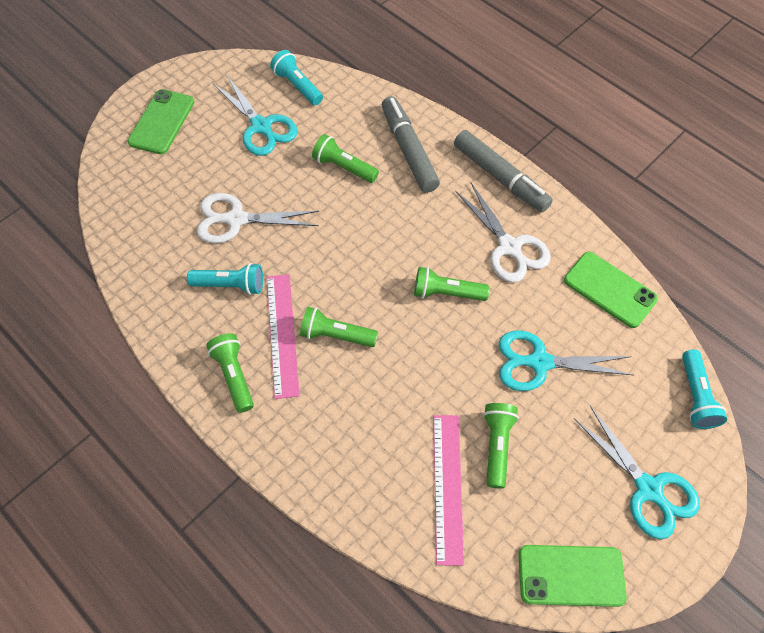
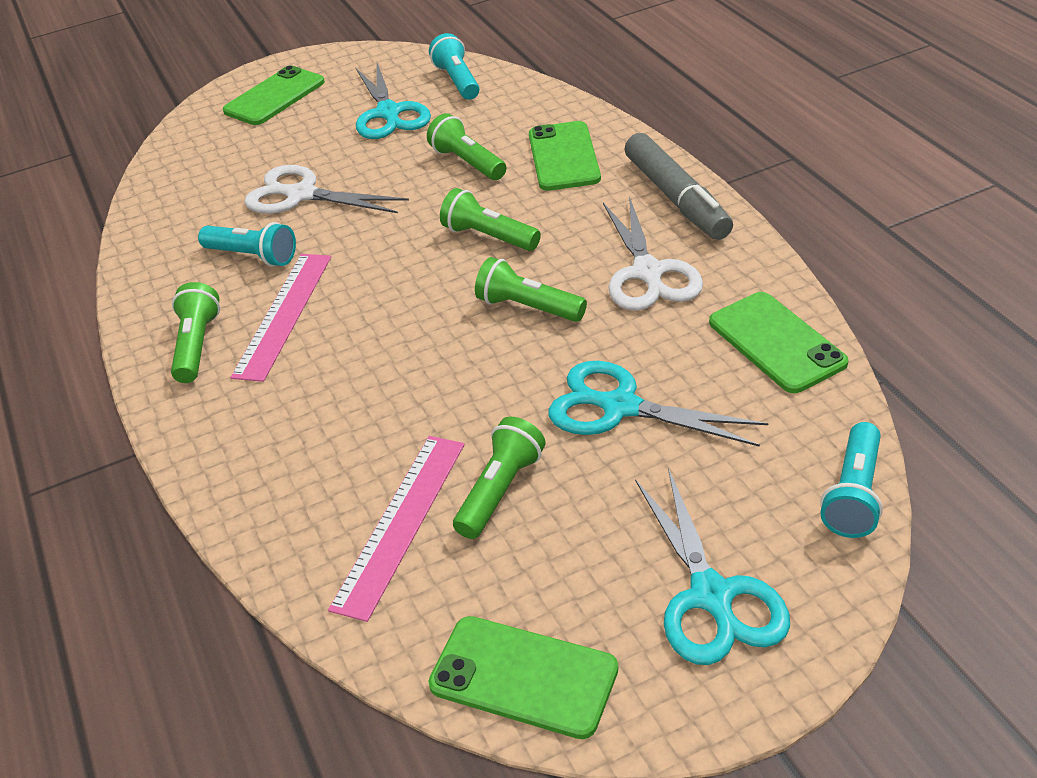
camera: 25 degrees right, 20 degrees down
green flashlight [300,307,378,347] -> green flashlight moved to [440,188,541,251]
grey marker [382,96,440,193] -> green phone [529,121,601,191]

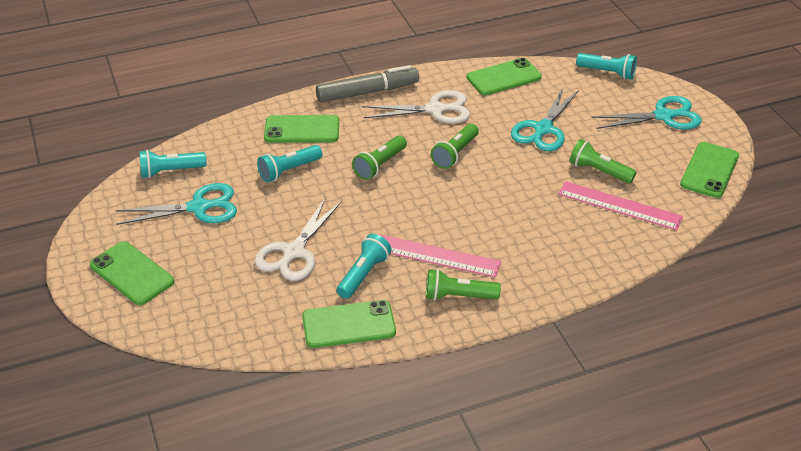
camera: 90 degrees left, 0 degrees up
green flashlight [427,113,506,180] -> turquoise flashlight [257,145,322,182]
none -> green phone [302,300,396,348]

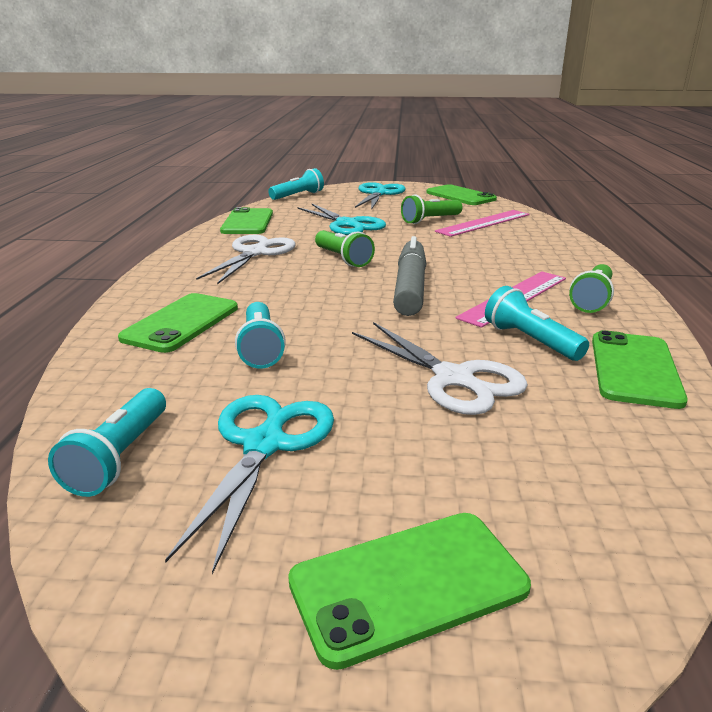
camera: 65 degrees left, 15 degrees down
grey marker [316,65,419,103] -> grey marker moved to [393,236,426,316]
green flashlight [352,136,407,180] -> none

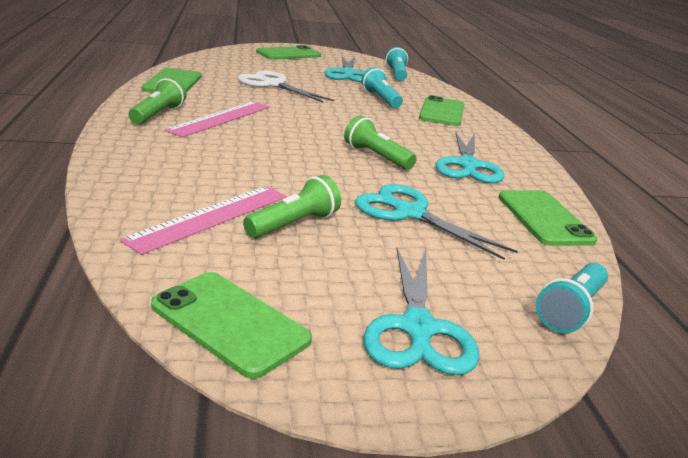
camera: 165 degrees right, 0 degrees up
white scissors [196,235,296,285] -> turquoise scissors [435,132,504,183]
grey marker [393,236,426,316] -> none
turquoise flashlight [485,286,589,361] -> none

